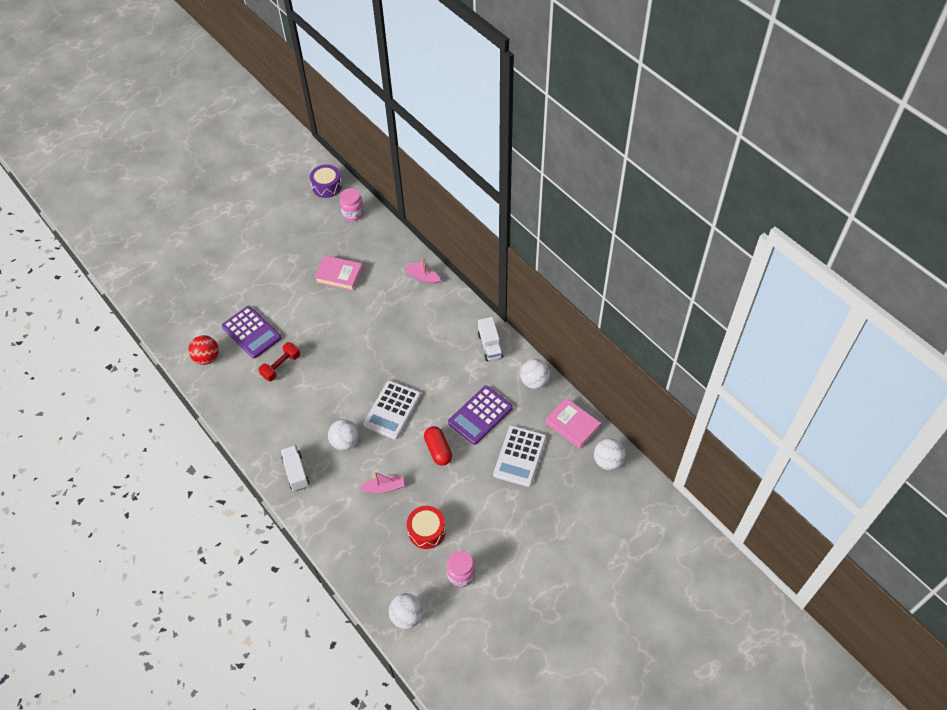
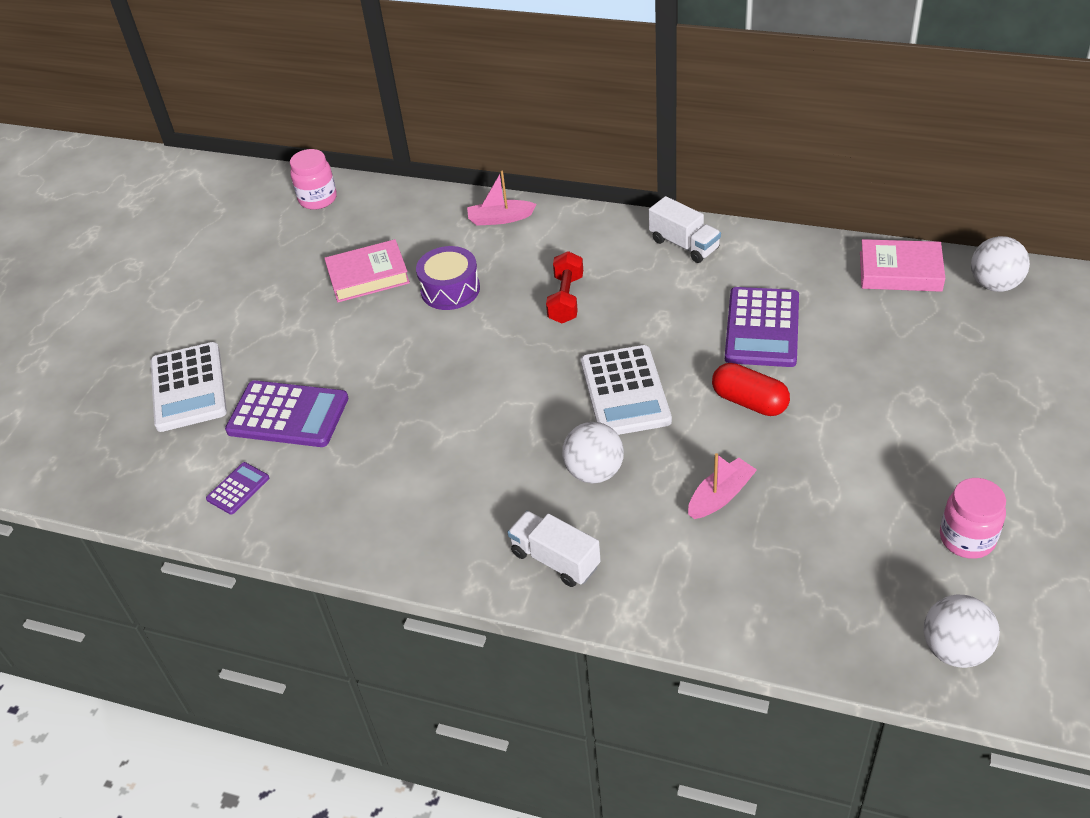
camera: 30 degrees left, 10 degrees down
red ball [188,335,219,365] -> purple calculator [206,462,269,515]
red dumbbell [259,342,300,381] -> red dumbbell moved to [546,251,583,323]
purple drum [310,165,342,198] -> purple drum moved to [416,246,480,310]
red drum [407,506,446,549] -> none
white calculator [493,426,546,487] -> white calculator moved to [151,342,227,432]
white ball [520,359,550,389] -> none

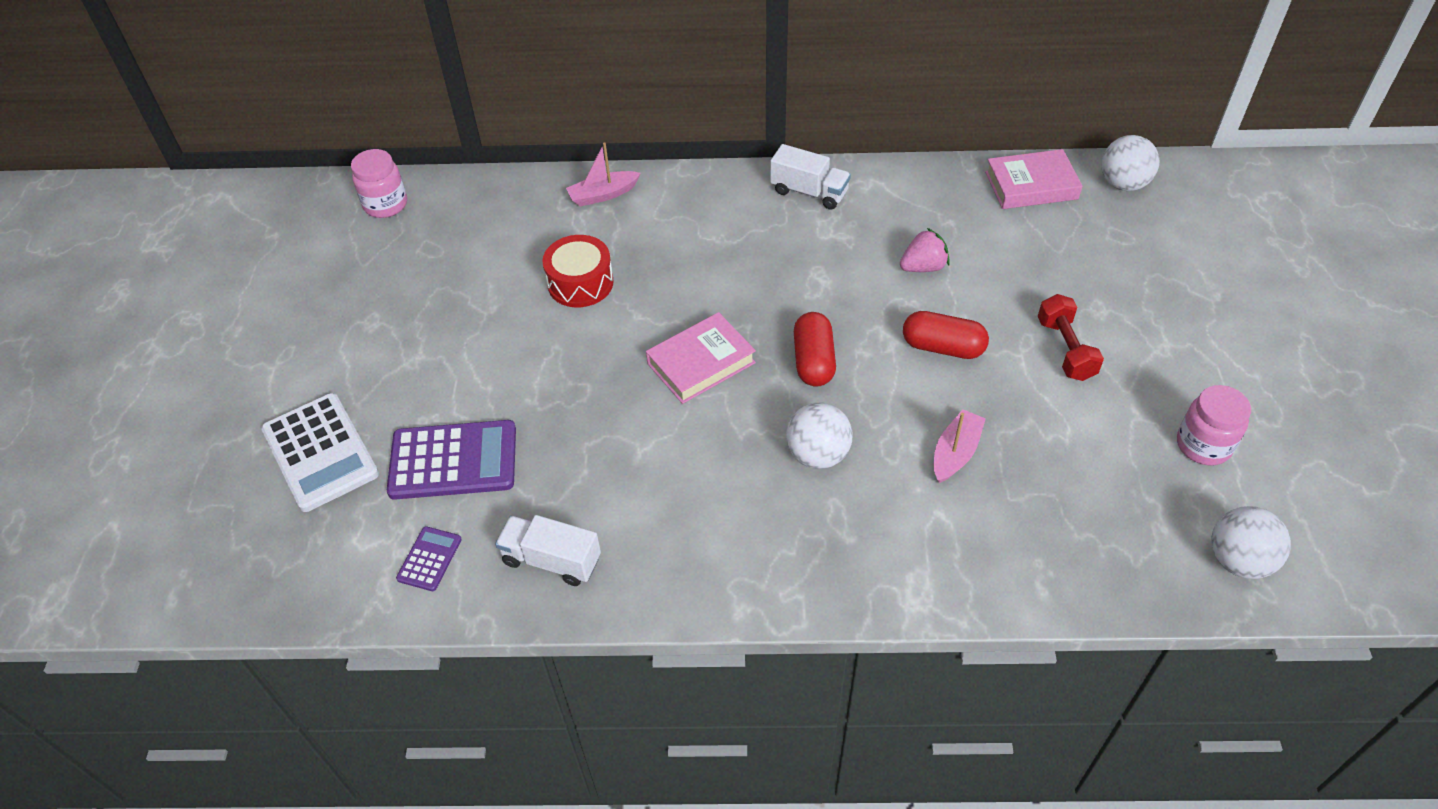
camera: 20 degrees left, 5 degrees up
pink book [324,239,410,302] -> pink book moved to [646,312,756,404]
purple drum [416,246,480,310] -> red drum [542,235,614,307]
white truck [508,511,601,587] -> white truck moved to [495,515,601,586]
red dumbbell [546,251,583,323] -> red dumbbell moved to [1038,294,1104,381]
white calculator [581,345,672,435] -> red capsule [794,312,836,387]
purple calculator [725,287,799,367] -> pink strawberry [900,228,950,272]

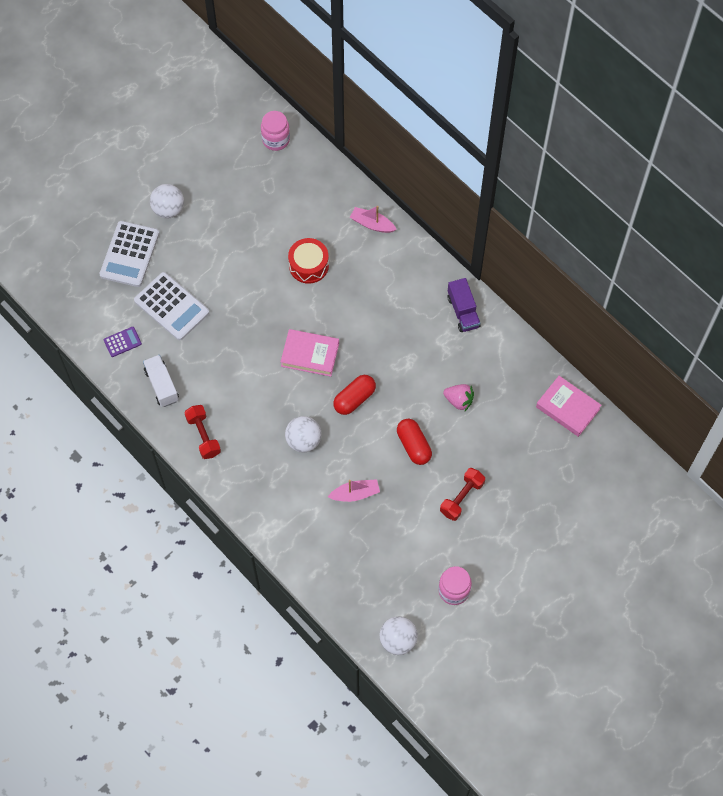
camera: 45 degrees right, 15 degrees up
purple calculator [387,420,516,500] -> white calculator [134,272,209,340]
white truck [770,144,851,210] -> purple truck [447,278,480,332]
white ball [1101,135,1160,191] -> white ball moved to [150,184,184,218]
none -> red dumbbell [185,405,221,459]

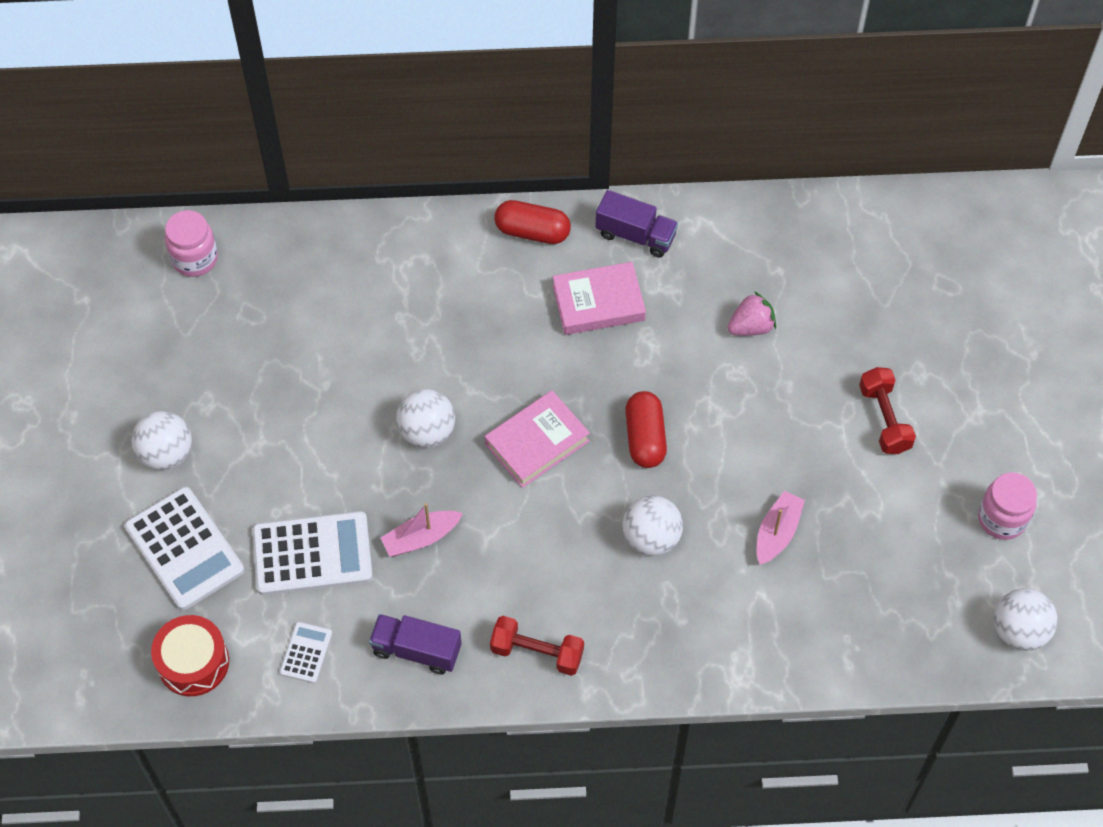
camera: 50 degrees left, 5 degrees down
purple calculator [104,327,142,357] -> white calculator [280,622,332,683]
white truck [143,355,179,407] -> purple truck [369,614,462,674]
red drum [288,238,329,284] -> red drum moved to [151,615,229,696]
pink boat [350,206,397,233] -> pink boat moved to [381,503,463,557]
red capsule [397,419,432,465] -> red capsule moved to [494,200,571,244]
pink book [536,376,602,437] -> pink book moved to [552,262,646,335]
none -> white ball [396,389,455,448]

